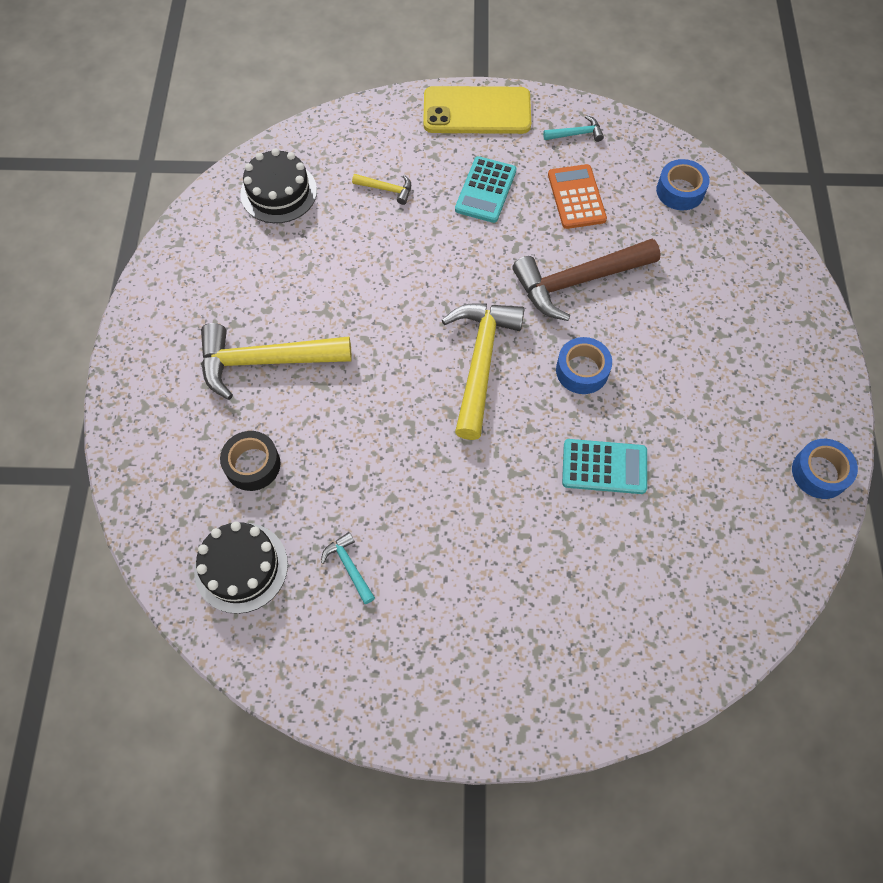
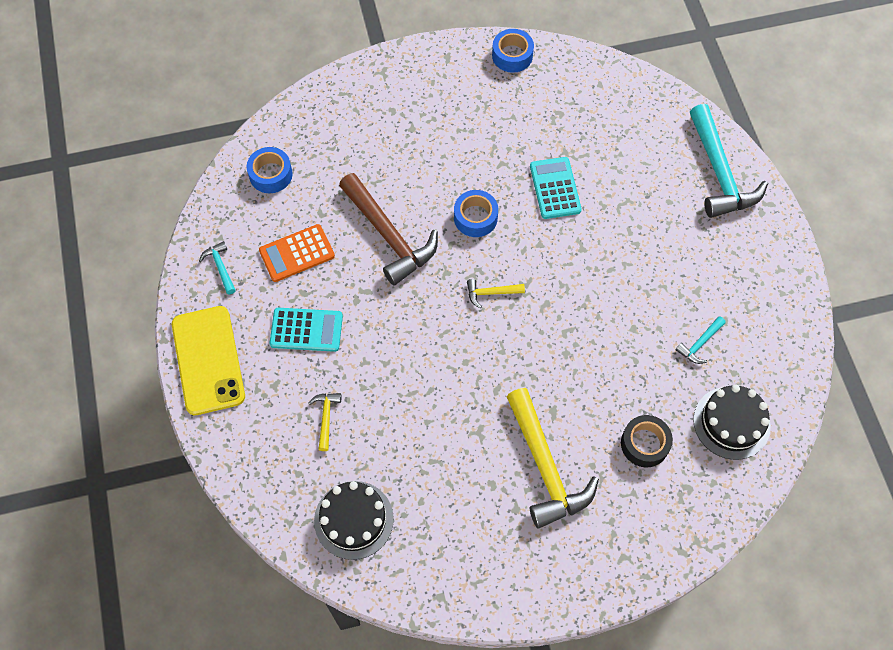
camera: 105 degrees left, 0 degrees up
yellow hammer [442,303,525,440] -> yellow hammer [467,279,525,308], size x0.44
none -> turquoise hammer [690,104,768,218]

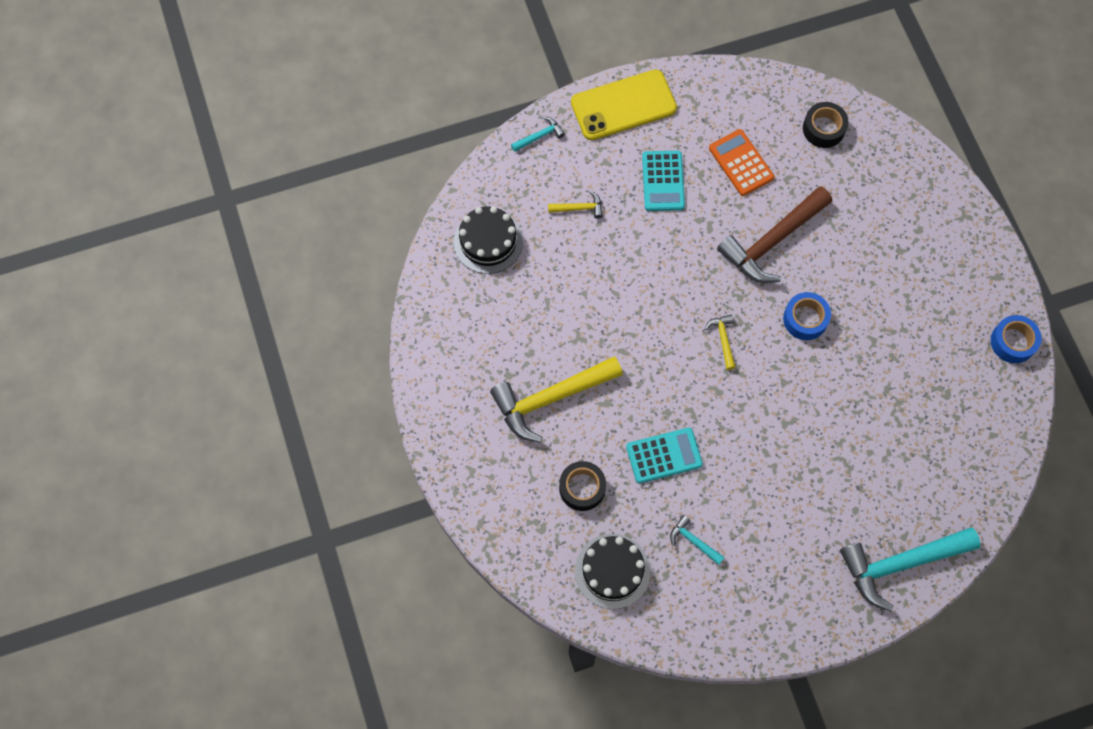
camera: 85 degrees right, 5 degrees up
turquoise hammer [199,241,236,294] -> turquoise hammer moved to [511,116,565,152]
blue tape [247,147,293,193] -> black tape [803,102,849,148]
turquoise calculator [530,157,582,219] -> turquoise calculator moved to [626,428,703,484]

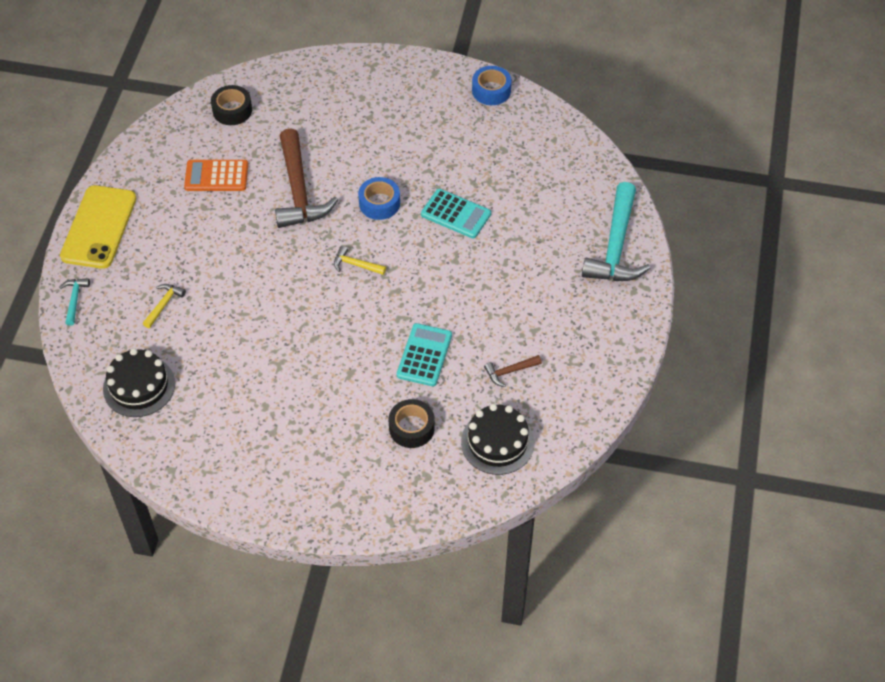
camera: 60 degrees left, 15 degrees down
yellow hammer [490,356,623,443] -> none
turquoise calculator [642,151,685,211] -> turquoise calculator moved to [421,189,491,239]
turquoise hammer [670,515,725,565] -> brown hammer [484,355,542,387]

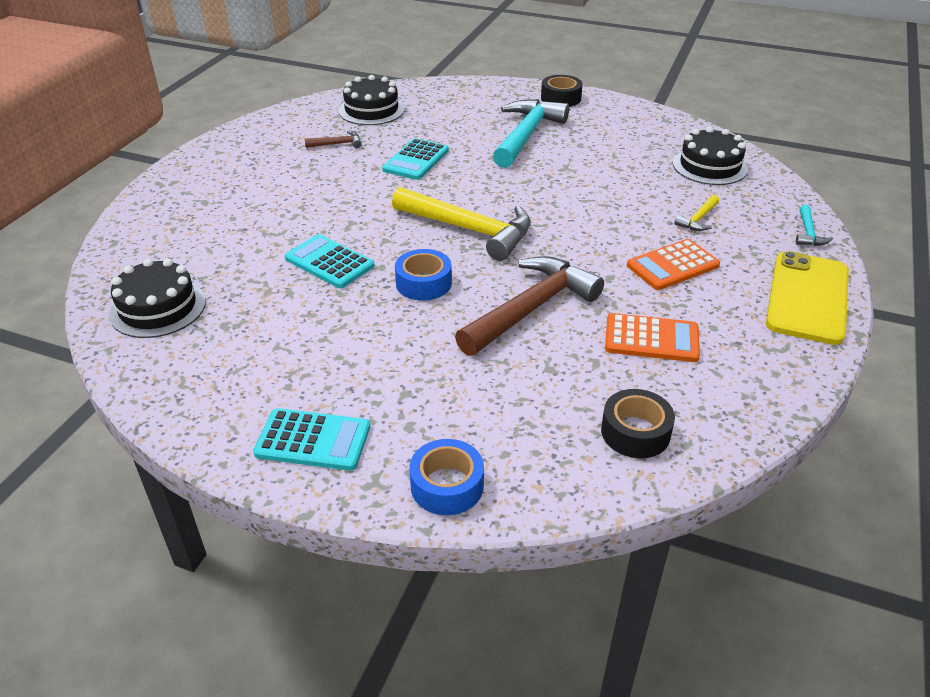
camera: 170 degrees left, 15 degrees down
brown hammer [275,128,338,228] -> brown hammer turned 45 degrees clockwise [455,256,604,356]
yellow hammer [334,246,386,275] -> yellow hammer [392,187,531,261], size x2.26
black tape [389,399,435,448] -> black tape moved to [541,75,583,107]
blue tape [472,66,512,105] -> blue tape moved to [409,439,484,515]
turquoise hammer [582,182,650,281] -> turquoise hammer moved to [493,99,569,168]
none -> black cake [109,258,206,338]
none -> turquoise calculator [253,408,370,471]
none -> orange calculator [627,239,720,290]

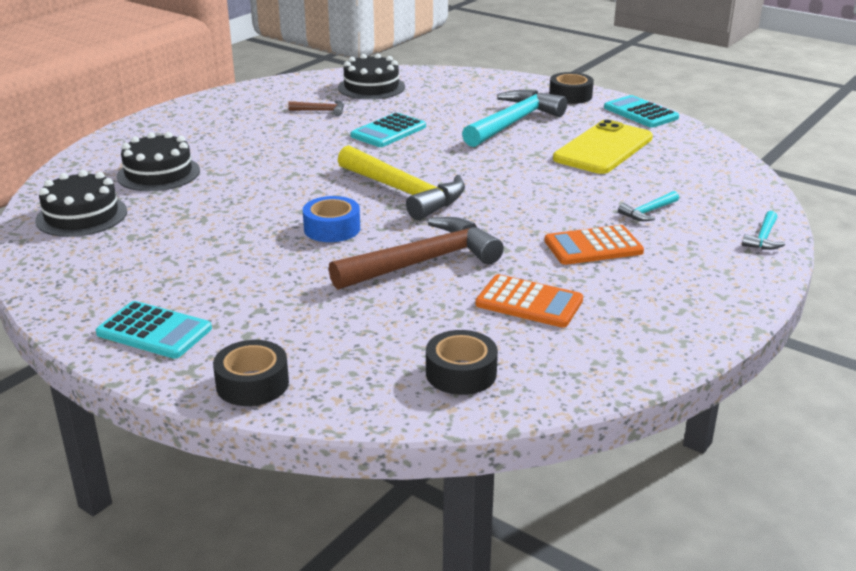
camera: 15 degrees right, 10 degrees down
turquoise calculator [285,234,375,288] -> turquoise calculator moved to [604,95,679,128]
blue tape [409,439,484,515] -> black tape [213,340,289,406]
black cake [673,127,748,185] -> black cake moved to [117,132,200,191]
yellow hammer [675,195,719,231] -> turquoise hammer [618,191,679,221]
yellow phone [766,251,849,345] -> yellow phone moved to [553,120,653,174]

